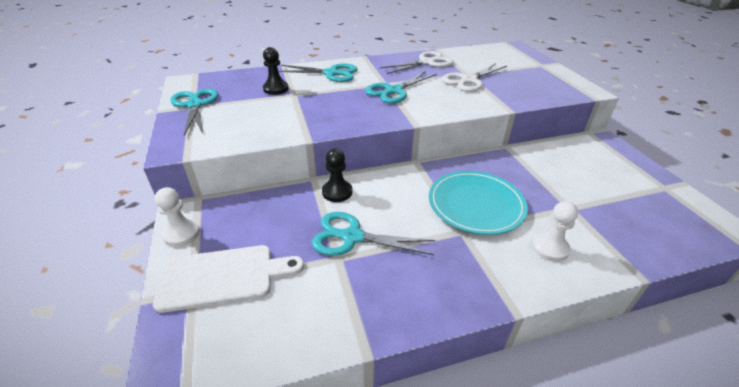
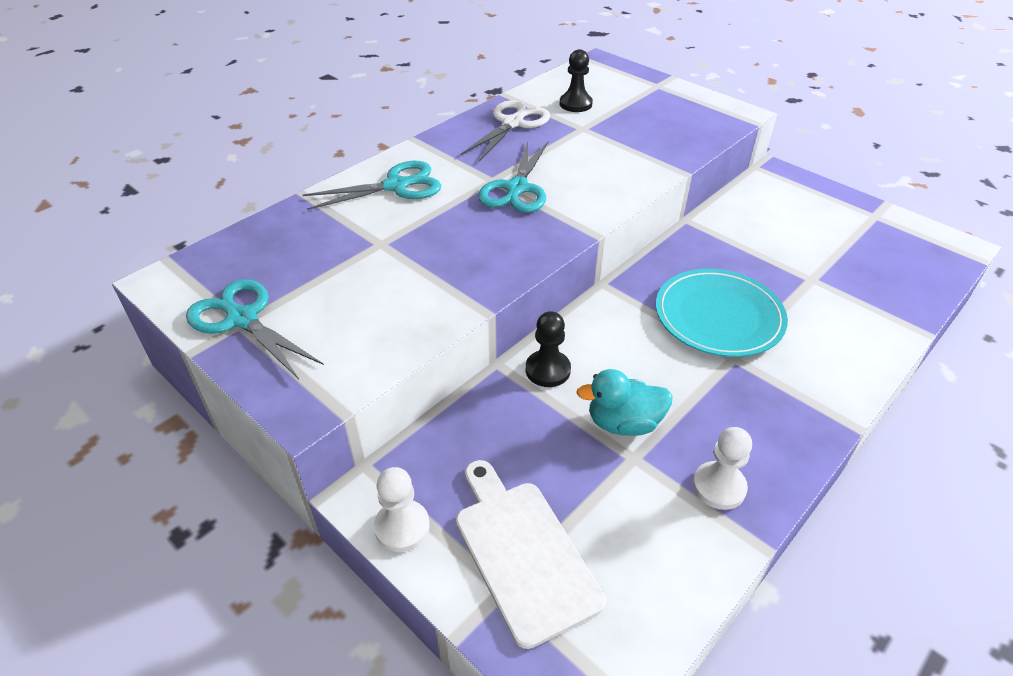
camera: 30 degrees left, 5 degrees up
white cutting board [153,245,304,313] -> white cutting board turned 75 degrees counterclockwise [456,460,606,649]
black pawn [263,47,289,95] -> black pawn moved to [560,49,593,112]
turquoise scissors [312,212,435,256] -> turquoise duck [576,369,673,436]
white scissors [442,63,507,92] -> none
white pawn [532,201,578,262] -> white pawn moved to [693,427,752,510]

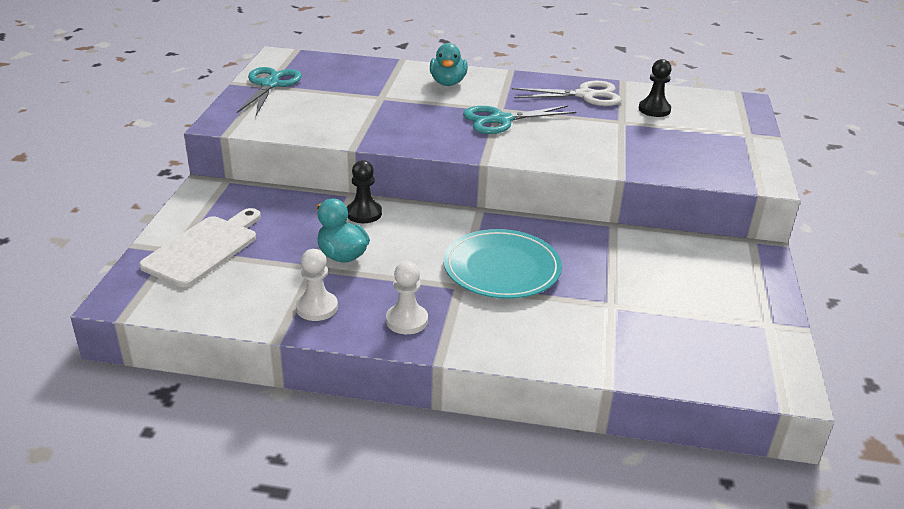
camera: 55 degrees right, 10 degrees down
turquoise scissors [303,161,441,210] -> turquoise duck [430,43,468,86]
white pawn [374,467,430,552] -> white pawn moved to [386,261,428,334]

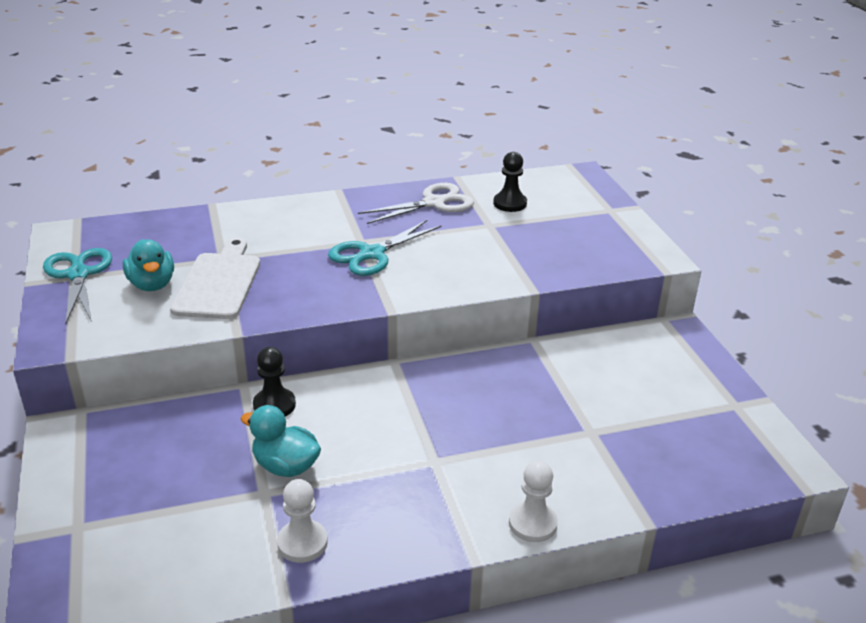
camera: 25 degrees left, 0 degrees up
white cutting board [139,208,261,287] -> white cutting board moved to [170,238,260,319]
white pawn [386,261,428,334] -> white pawn moved to [509,461,558,542]
turquoise duck [430,43,468,86] -> turquoise duck moved to [123,239,174,291]
turquoise plate [443,229,562,299] -> none

